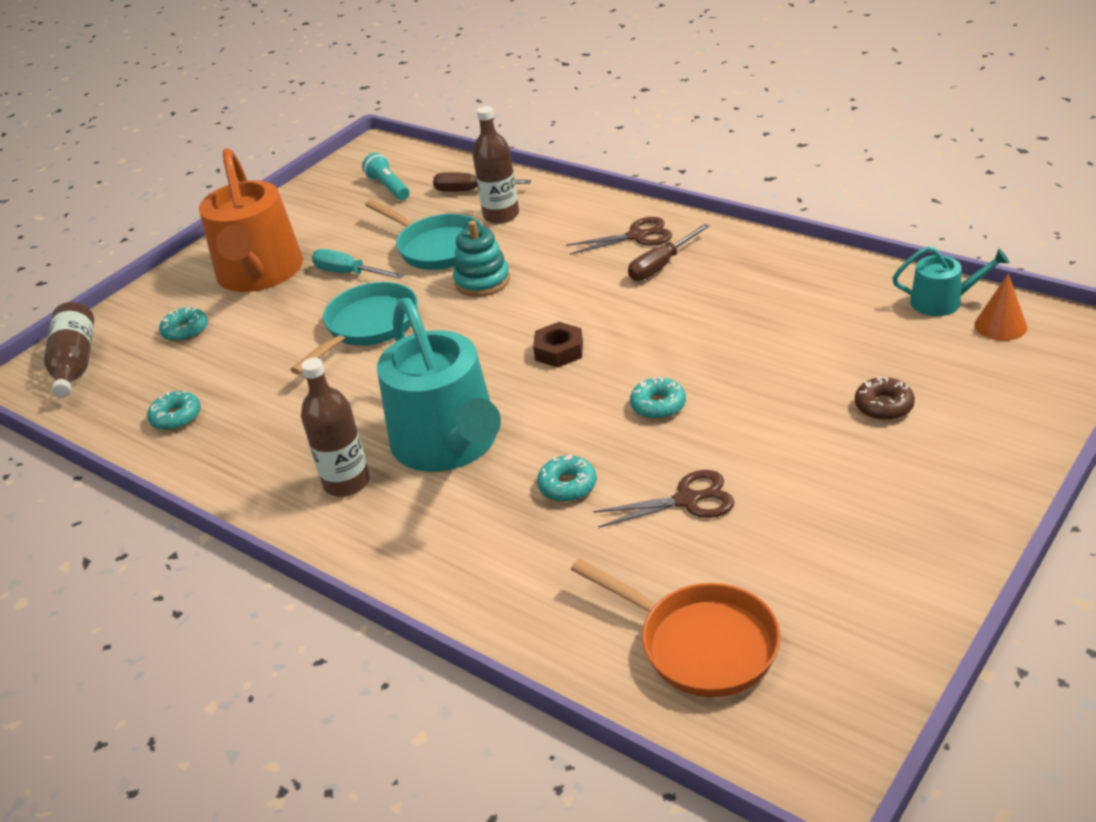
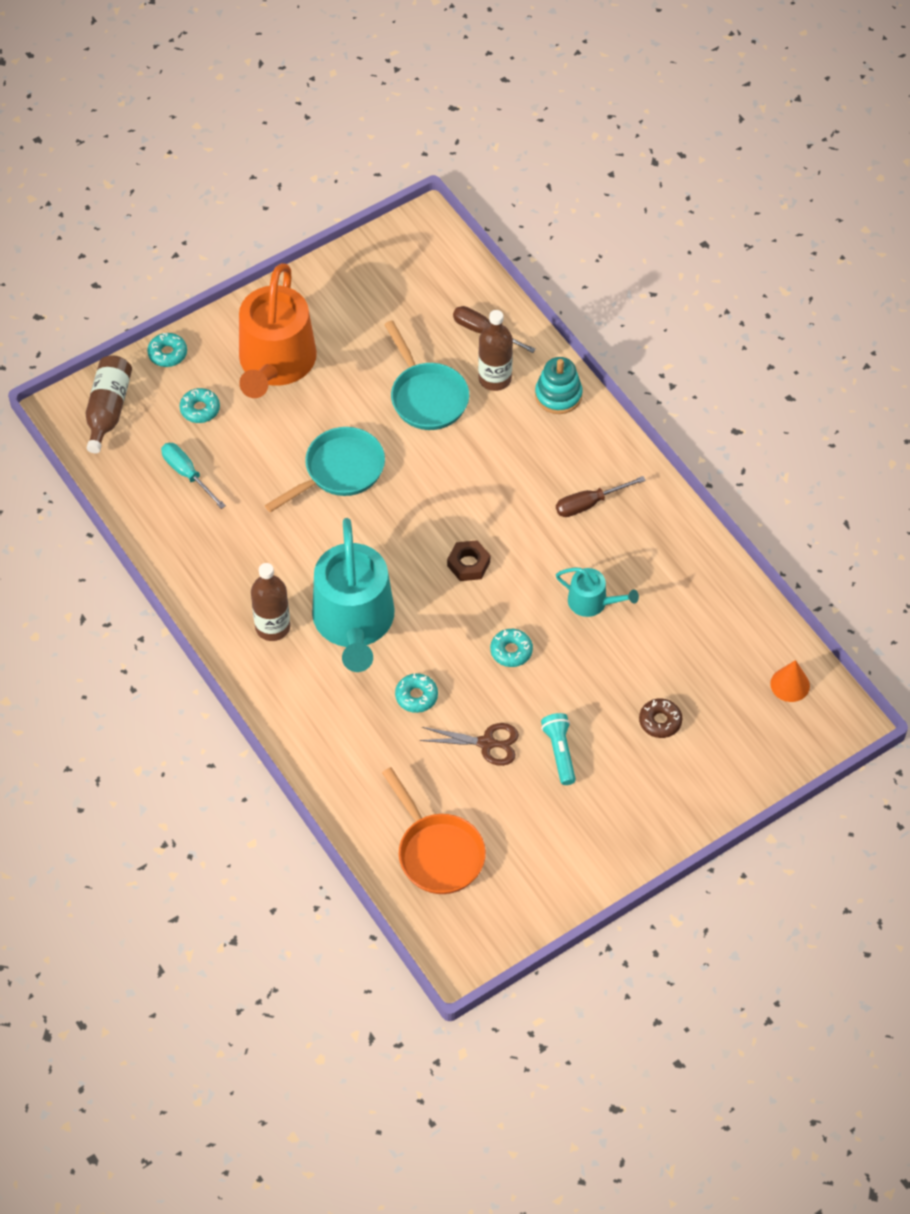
camera: 15 degrees right, 20 degrees up
turquoise donut [147,391,201,430] -> turquoise donut moved to [147,333,187,367]
turquoise screwdriver [312,249,404,279] -> turquoise screwdriver moved to [161,443,226,509]
turquoise flashlight [362,153,409,200] -> turquoise flashlight moved to [541,713,576,785]
turquoise stacking toy [453,221,510,297] -> turquoise stacking toy moved to [535,357,583,414]
brown scissors [566,217,672,255] -> none
turquoise watering can [892,246,1010,316] -> turquoise watering can moved to [556,567,639,617]

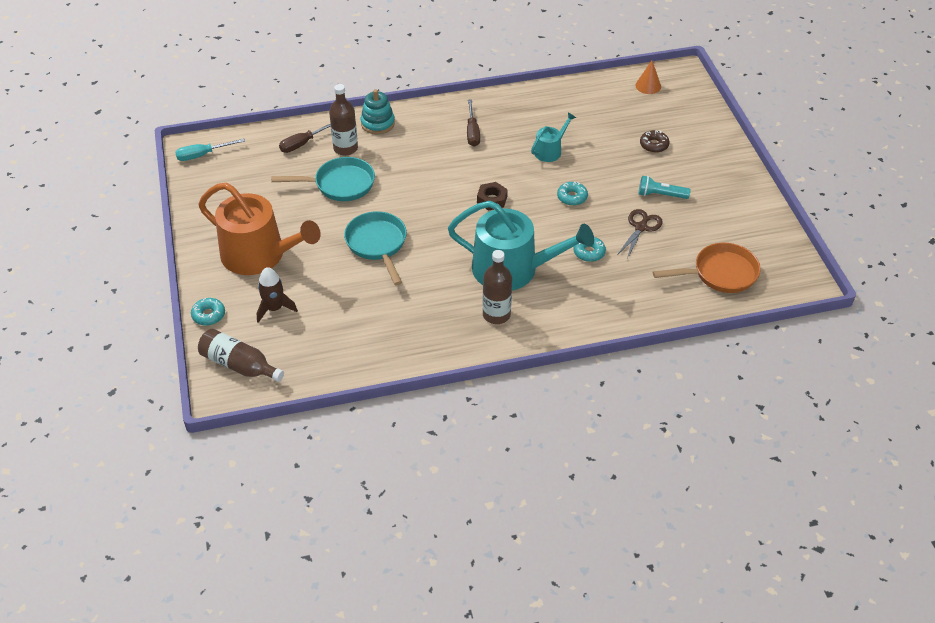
camera: 70 degrees left, 10 degrees down
turquoise screwdriver [161,443,226,509] -> turquoise screwdriver moved to [175,139,245,161]
turquoise donut [179,388,220,423] -> brown rocket [257,267,298,323]

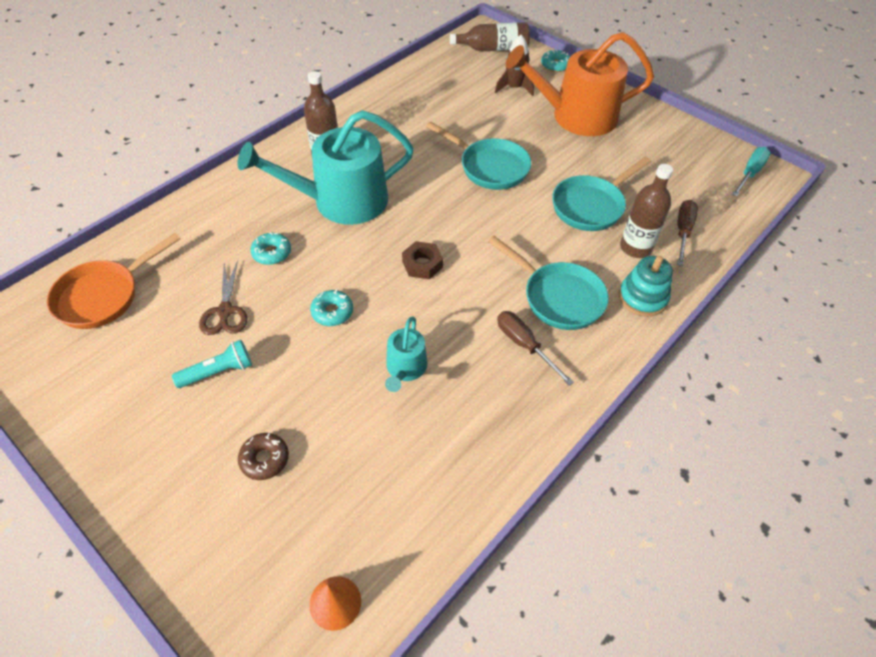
camera: 145 degrees right, 5 degrees up
none -> turquoise pan [488,236,608,330]

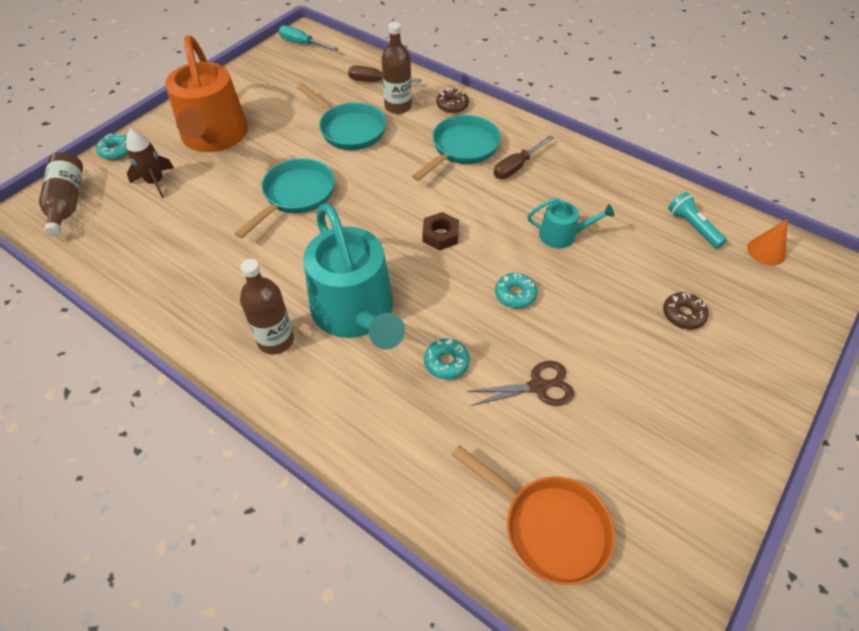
camera: 95 degrees left, 0 degrees up
turquoise flashlight [172,340,252,388] -> turquoise flashlight moved to [668,192,727,249]
turquoise stacking toy [619,256,673,317] -> brown donut [436,89,469,113]

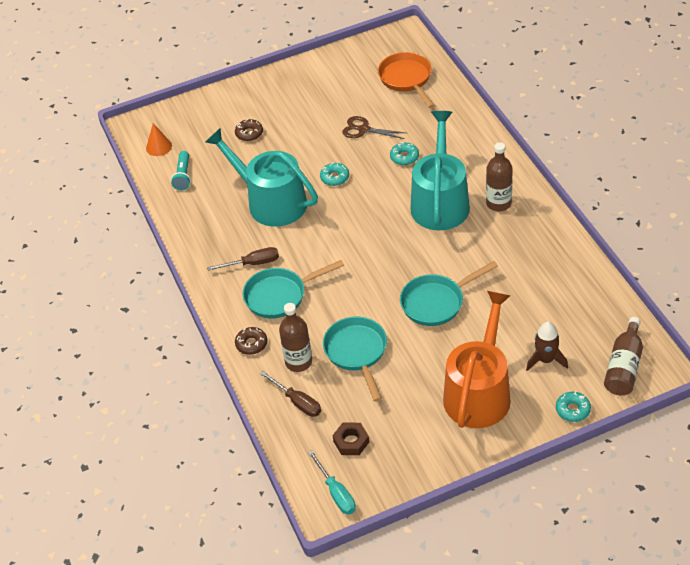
camera: 145 degrees left, 5 degrees down
brown nut [422,212,459,251] -> brown nut moved to [333,422,369,455]
turquoise watering can [527,198,614,248] -> turquoise watering can [205,128,318,227], size x2.12

